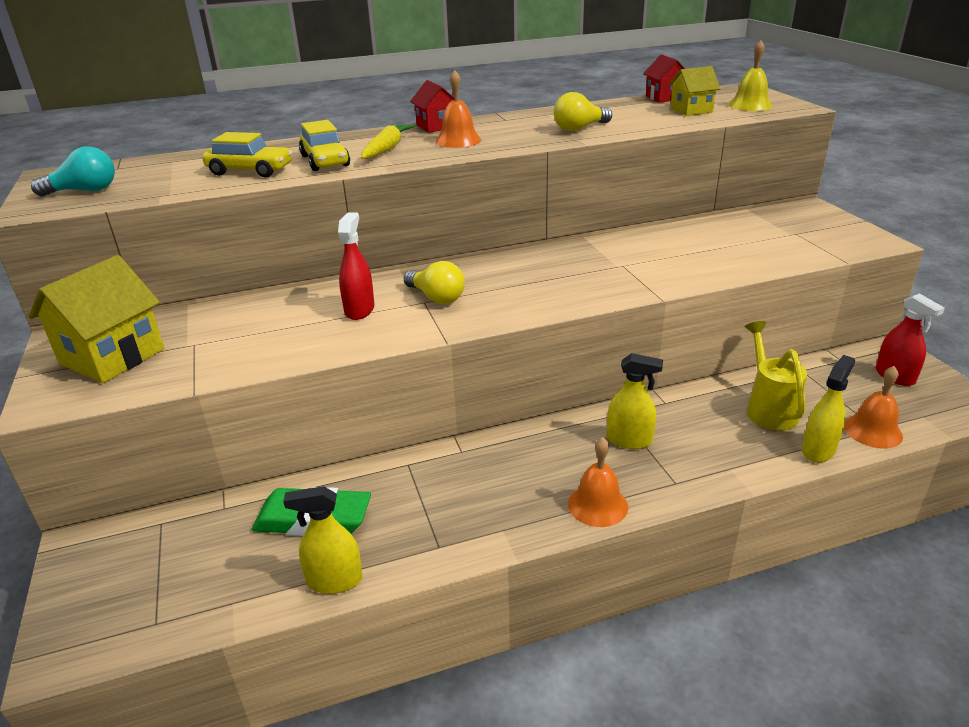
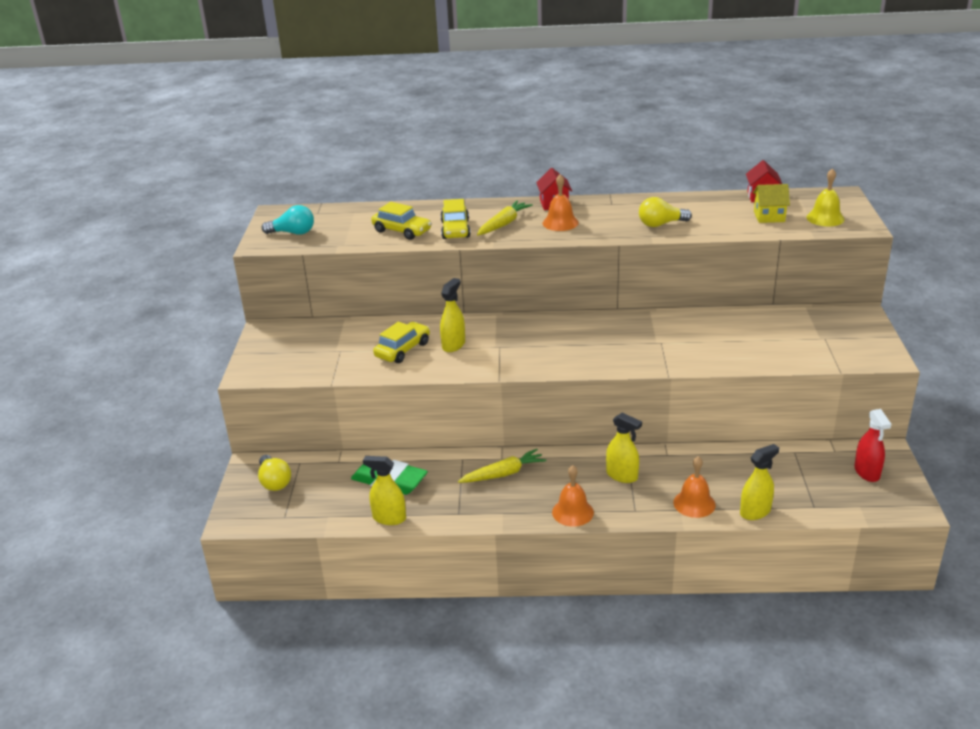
camera: 20 degrees right, 0 degrees up
yellow house [29,255,164,383] -> none
red spray bottle [338,212,374,320] -> yellow spray bottle [440,278,465,352]
yellow light bulb [404,261,465,304] -> yellow light bulb moved to [258,455,291,491]
yellow watering can [745,321,807,430] -> none
orange bell [844,366,903,448] -> orange bell moved to [673,456,716,518]
none -> yellow car [373,322,430,363]
none -> yellow carrot [458,449,546,483]

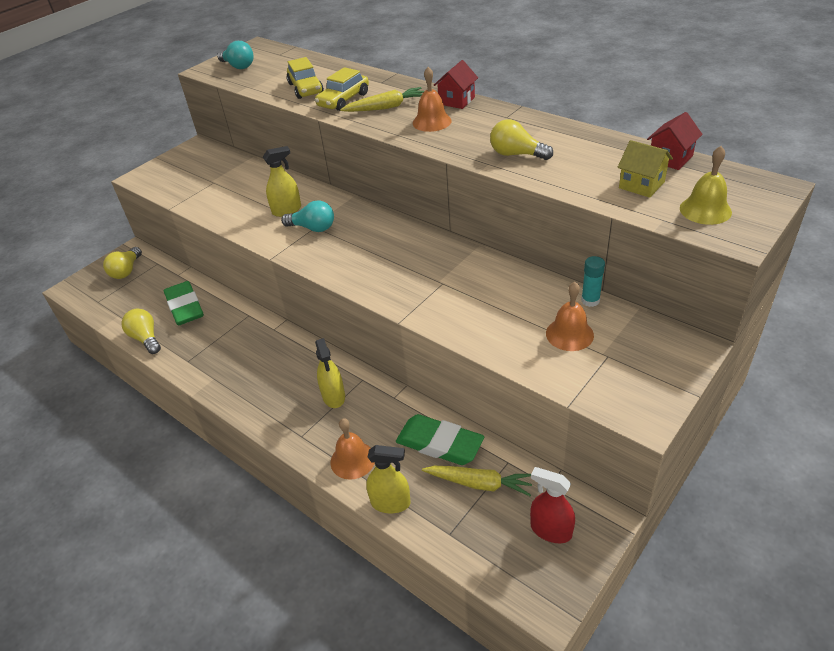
camera: 40 degrees right, 10 degrees up
yellow spray bottle [363,456,406,525] -> yellow light bulb [121,309,161,354]
yellow car [373,322,430,363] -> none
yellow carrot [458,449,546,483] -> yellow carrot moved to [422,466,532,496]
orange bell [552,465,594,527] -> orange bell moved to [546,282,594,351]
red spray bottle [854,409,891,482] -> red spray bottle turned 90 degrees clockwise [530,467,575,543]
none -> turquoise light bulb [281,200,334,232]
none -> green eraser [396,414,485,465]
none -> turquoise glue stick [581,256,605,307]

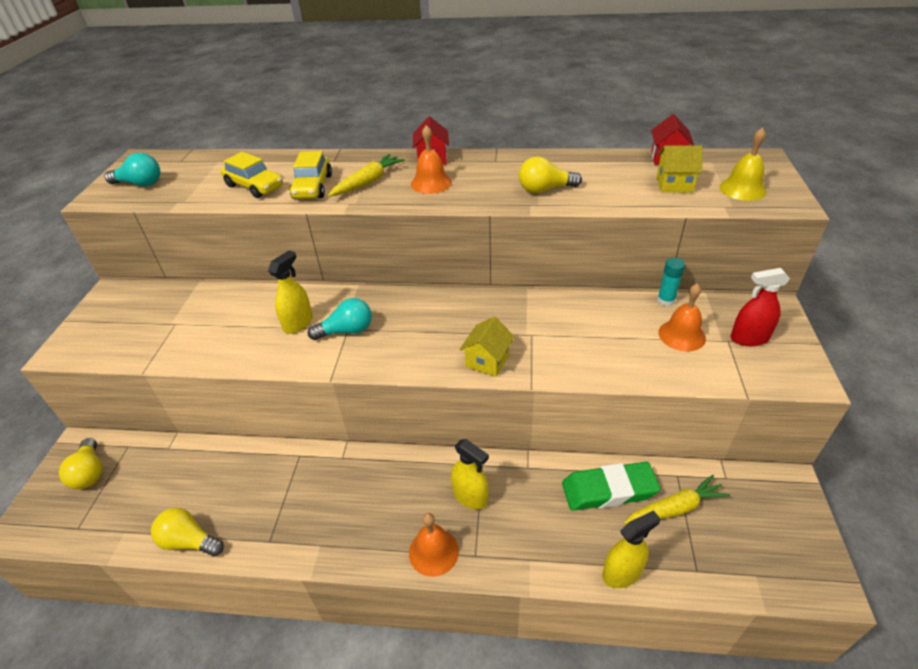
camera: 35 degrees left, 0 degrees up
green eraser [164,281,204,325] -> none
orange bell [331,418,375,480] -> orange bell moved to [409,513,459,577]
red spray bottle [530,467,575,543] -> red spray bottle moved to [731,268,790,346]
none -> yellow house [460,316,515,377]

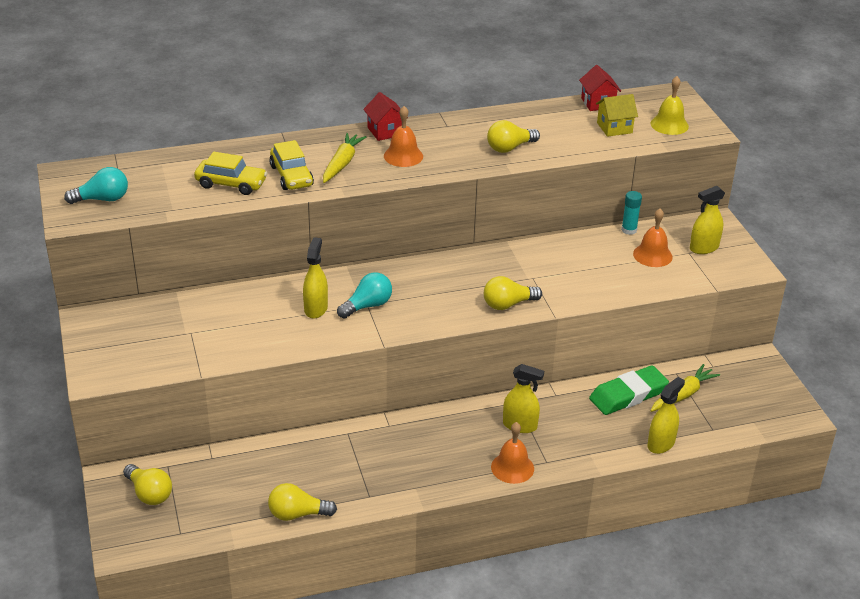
camera: 25 degrees left, 5 degrees down
yellow house [460,316,515,377] -> yellow light bulb [484,276,542,310]
red spray bottle [731,268,790,346] -> yellow spray bottle [690,186,725,254]

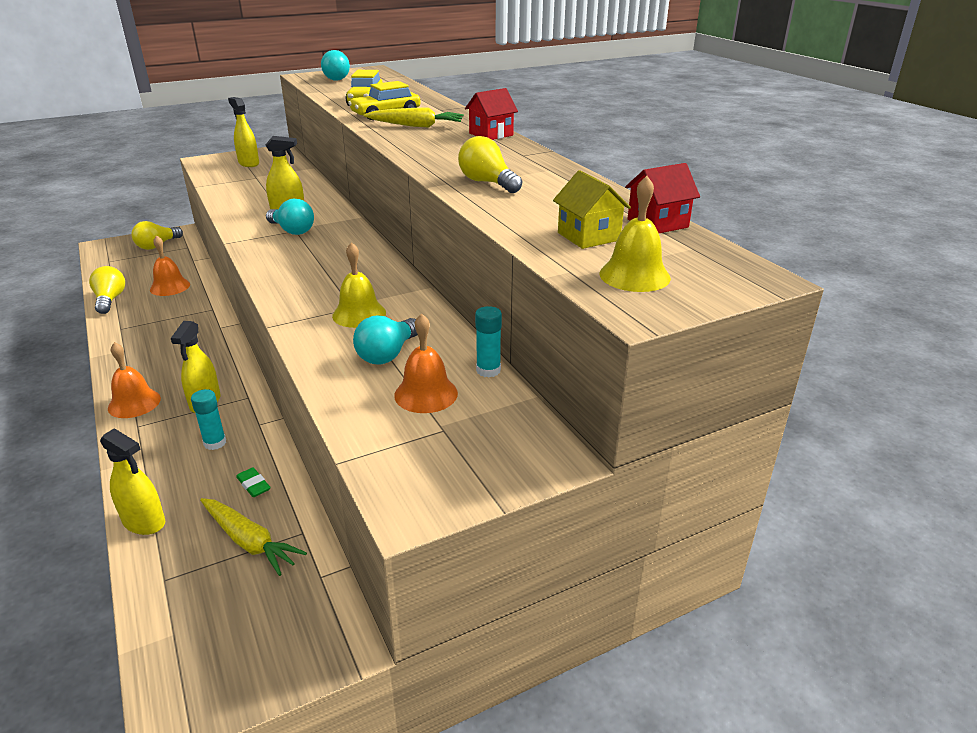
camera: 80 degrees right, 5 degrees down
orange bell [384,106,423,167] -> orange bell moved to [150,235,190,296]
yellow light bulb [484,276,542,310] -> none
green eraser [589,365,669,415] -> green eraser [236,468,271,497], size x0.42
yellow spray bottle [690,186,725,254] -> yellow spray bottle moved to [228,97,259,167]
none -> turquoise glue stick [191,389,226,450]
none -> yellow bell [332,242,386,328]
none -> turquoise light bulb [353,316,418,365]

